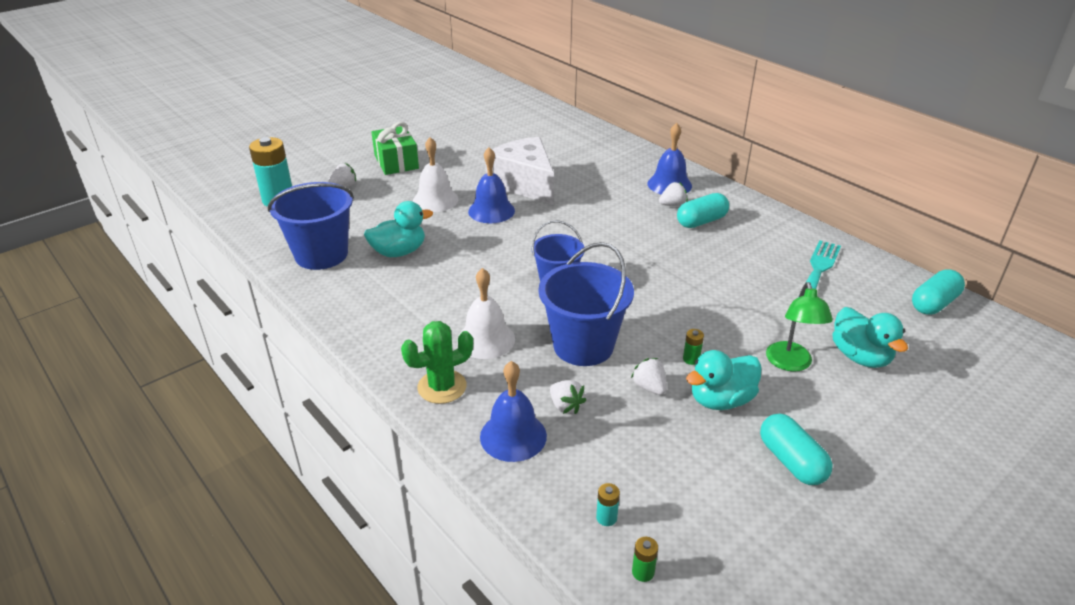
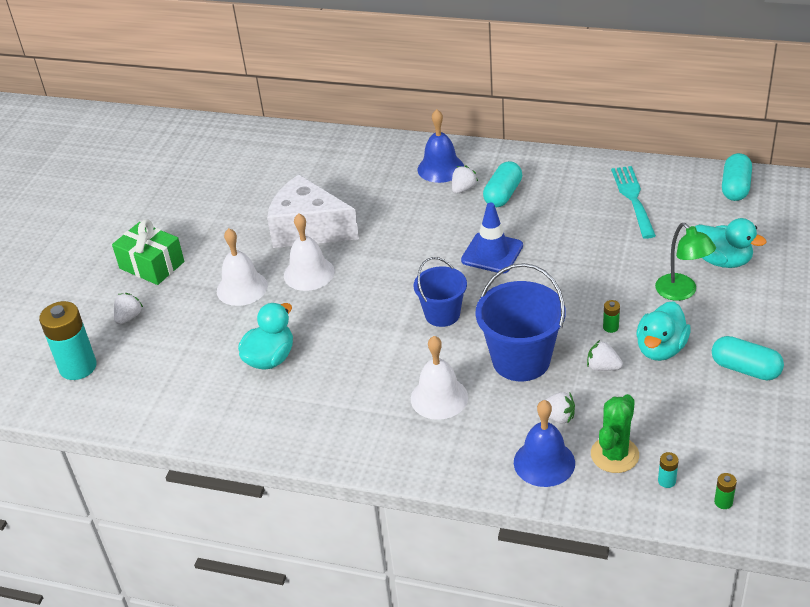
camera: 30 degrees left, 5 degrees up
blue bucket [268,182,354,270] -> none
green cactus [401,321,473,404] -> green cactus moved to [591,394,639,473]
blue bell [468,147,515,223] -> white bell [284,213,335,291]
none -> blue traffic cone [461,203,523,274]

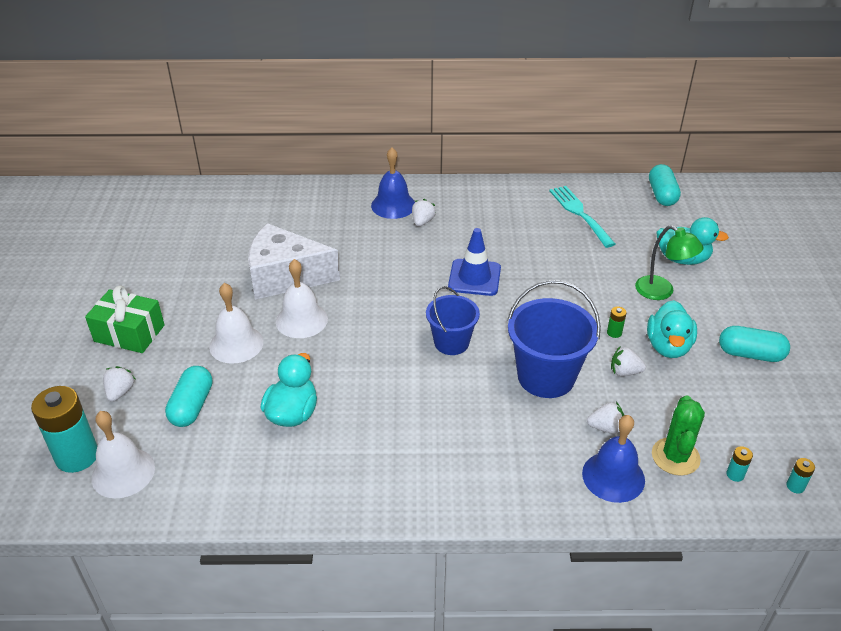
camera: 20 degrees left, 0 degrees up
white bell [411,336,468,420] -> white bell moved to [91,411,155,498]
turquoise capsule [483,161,522,207] -> turquoise capsule moved to [165,366,212,427]
green battery [714,473,737,509] -> turquoise battery [786,458,815,493]

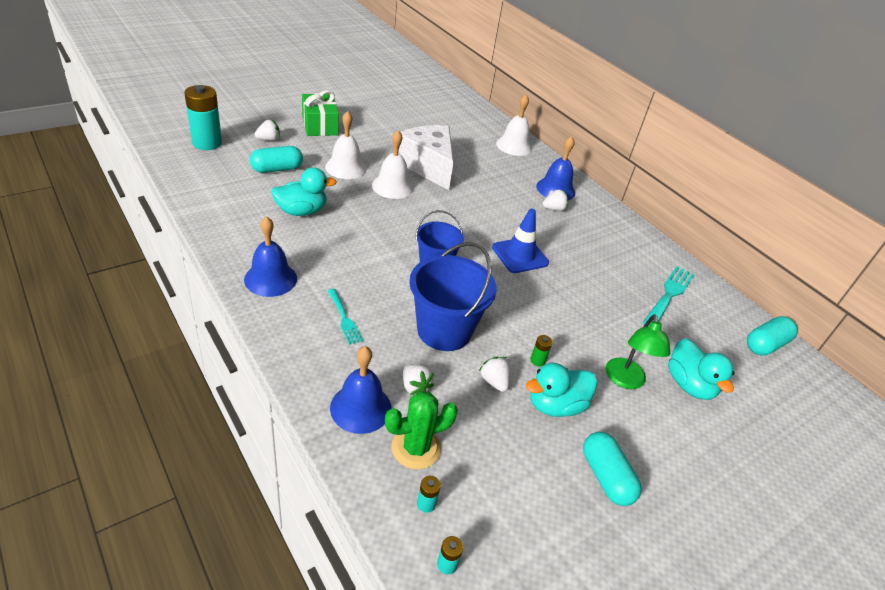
camera: 50 degrees right, 0 degrees up
white bell [91,411,155,498] -> white bell moved to [496,95,532,156]
none -> blue bell [244,216,297,297]
none -> turquoise fork [328,289,363,345]

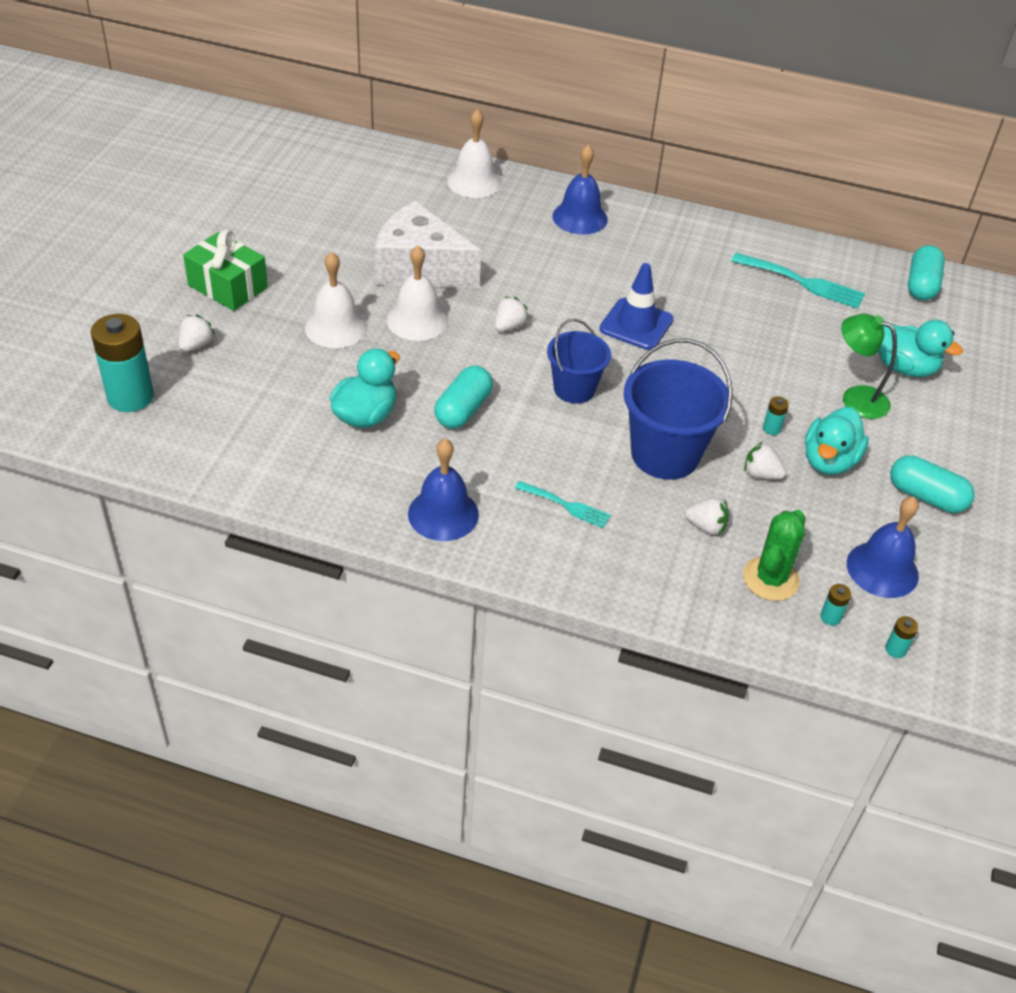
camera: 35 degrees left, 5 degrees up
turquoise capsule [250,146,303,173] -> turquoise capsule moved to [434,366,493,429]
blue bell [330,346,391,434] -> blue bell moved to [847,497,919,598]
green battery [530,335,553,367] -> turquoise battery [763,396,789,435]
white strawberry [542,189,568,211] -> white strawberry moved to [495,296,529,332]
green lamp [606,314,671,389] -> green lamp turned 150 degrees clockwise [841,314,897,419]
turquoise fork [642,266,695,327] -> turquoise fork turned 120 degrees clockwise [731,253,865,309]

